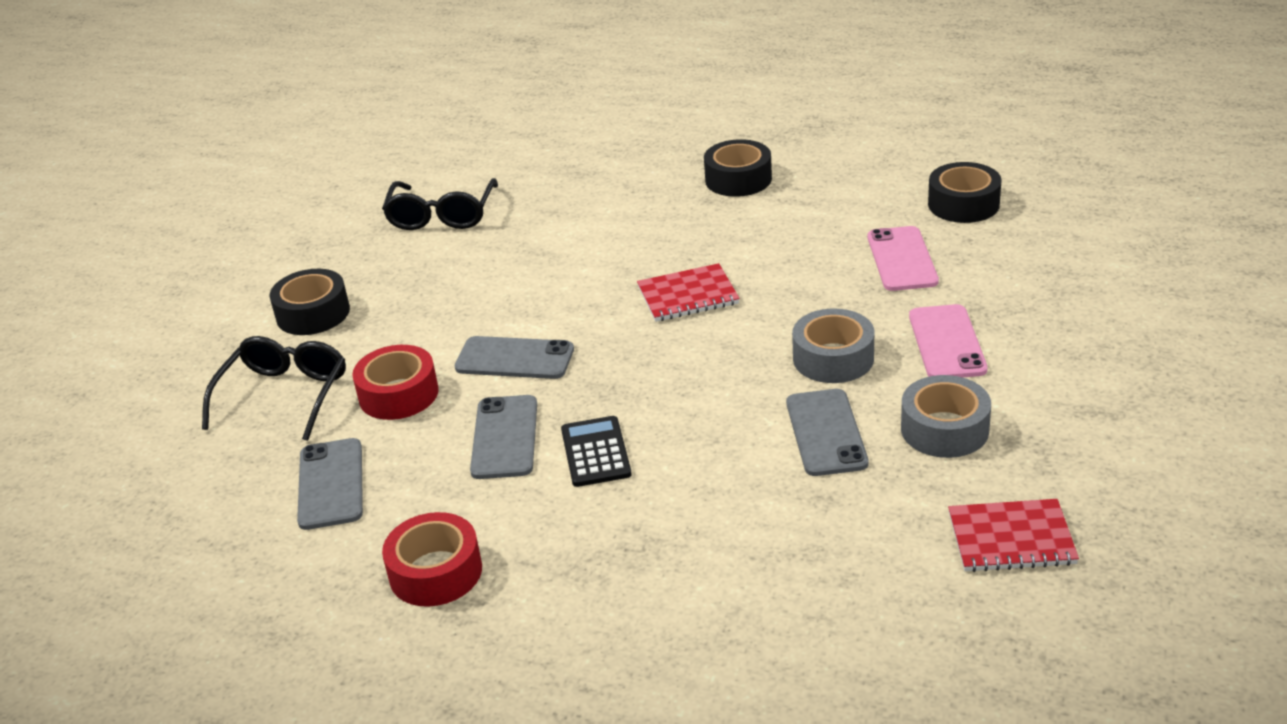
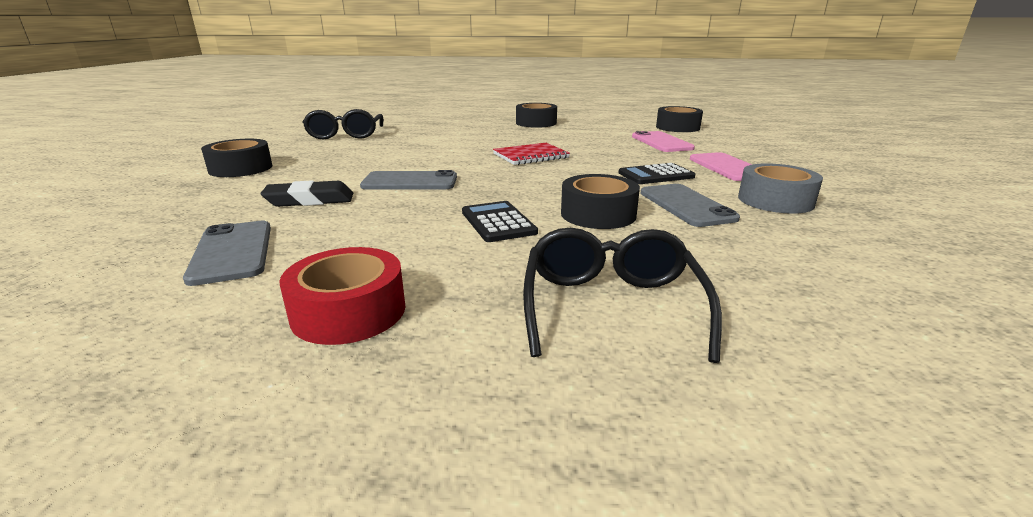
camera: 15 degrees left, 10 degrees down
black glasses [202,336,346,441] -> black glasses moved to [523,228,722,363]
red tape [352,345,439,420] -> black eraser [261,180,353,207]
grey phone [470,395,537,479] -> none
grey tape [792,309,874,383] -> black calculator [619,163,695,184]
red notebook [948,499,1079,572] -> none
none -> black tape [561,174,640,229]

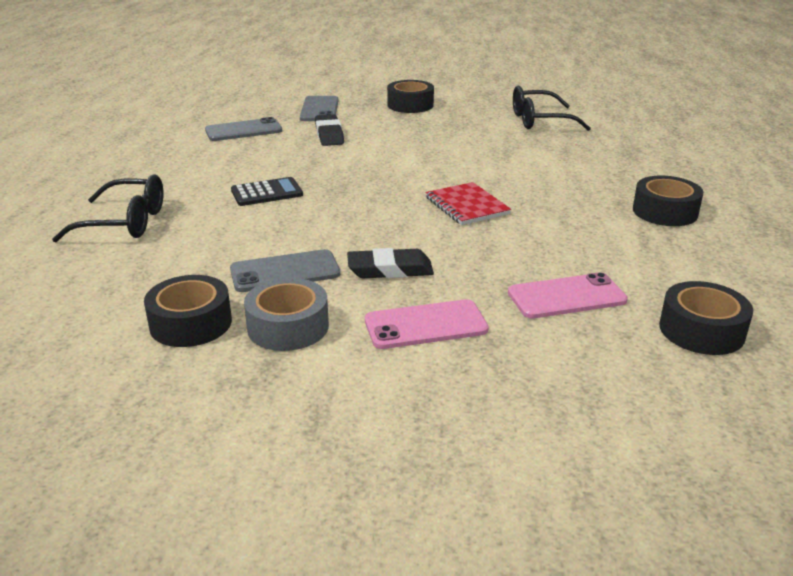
camera: 90 degrees right, 5 degrees up
red tape [279,247,405,345] -> none
grey phone [360,170,457,190] -> grey phone moved to [300,96,338,121]
black tape [561,174,640,229] -> black tape moved to [144,275,232,347]
black calculator [619,163,695,184] -> black eraser [347,248,434,278]

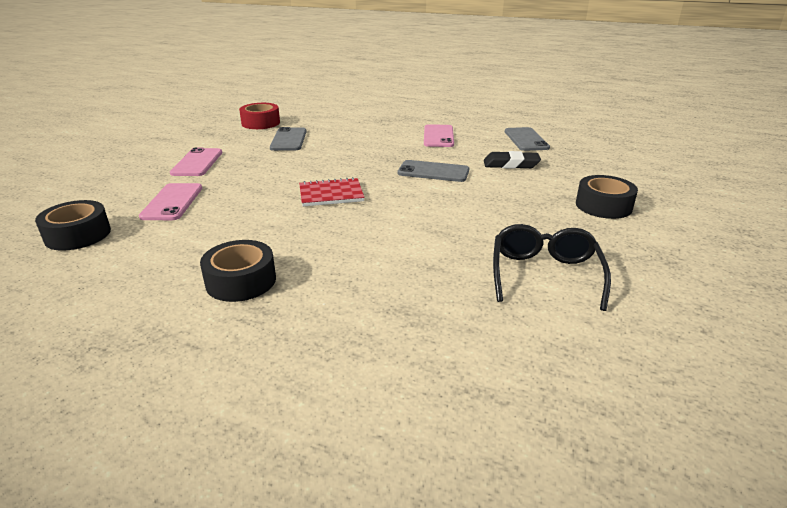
camera: 105 degrees right, 0 degrees up
black glasses [52,175,164,242] -> none
black tape [144,275,232,347] -> red tape [239,103,280,129]
black calculator [231,177,303,206] -> none
grey tape [244,278,329,351] -> none
grey phone [300,96,338,121] -> grey phone moved to [398,160,469,182]
black eraser [347,248,434,278] -> none
none -> pink phone [424,124,454,147]

